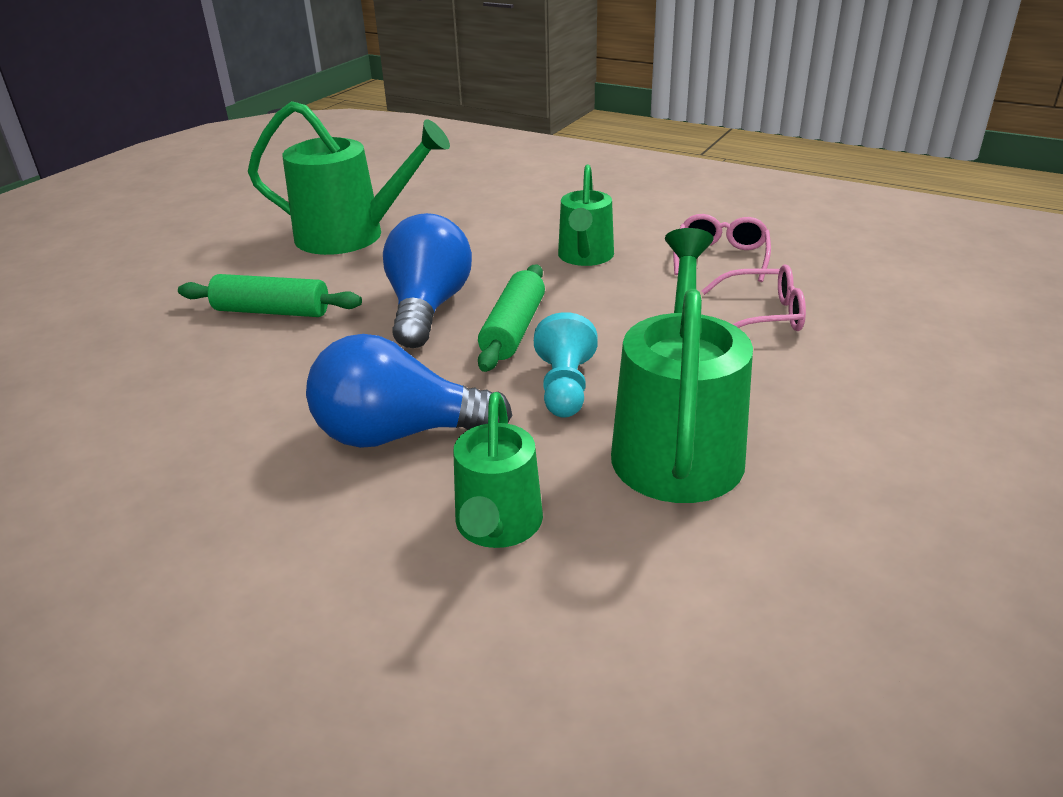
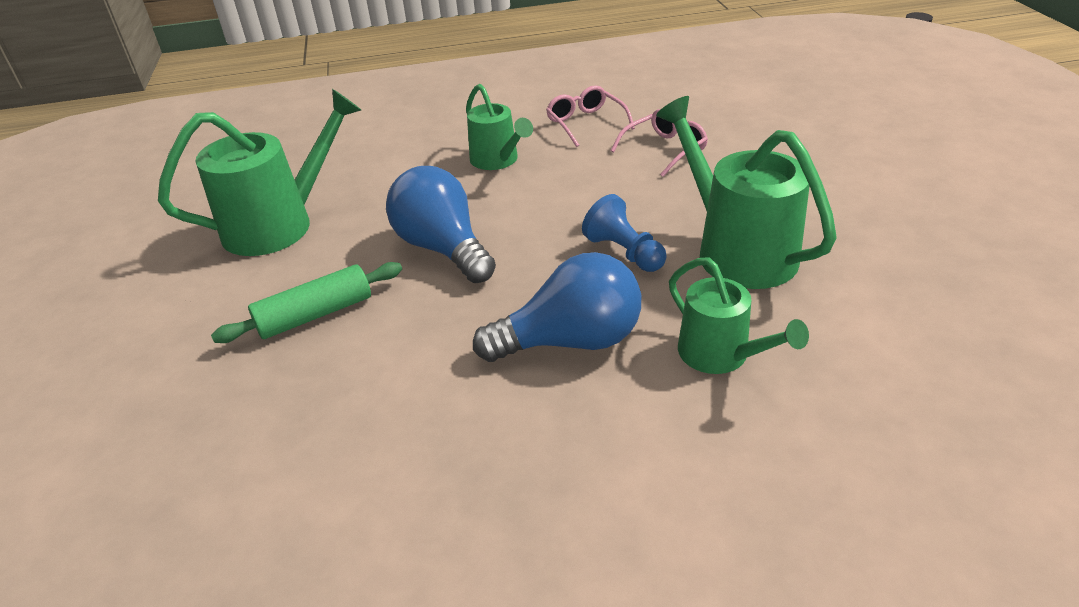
camera: 40 degrees left, 5 degrees up
blue light bulb [306,334,512,448] -> blue light bulb turned 150 degrees counterclockwise [473,252,641,362]
green rolling pin [478,264,545,372] -> none
turquoise pawn [534,312,598,418] -> blue pawn [582,194,667,272]

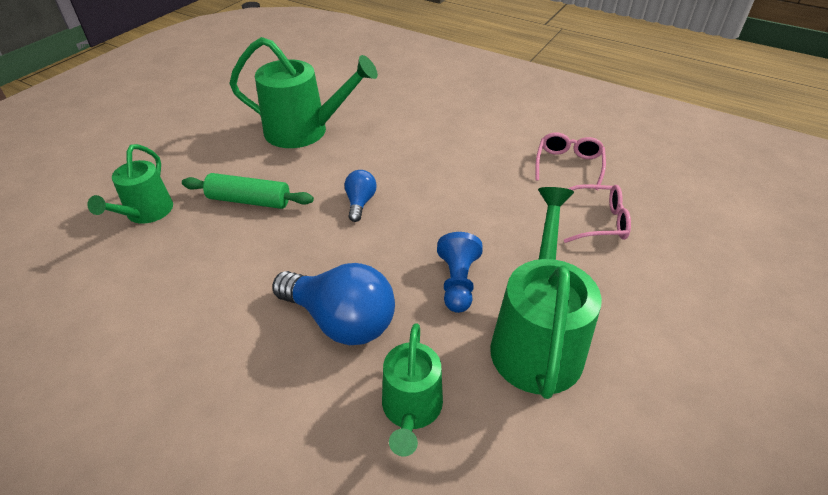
camera: 40 degrees right, 5 degrees up
blue light bulb [386,166,496,283] -> blue light bulb [345,170,377,222], size x0.51
green watering can [466,84,533,170] -> green watering can moved to [87,144,173,224]

